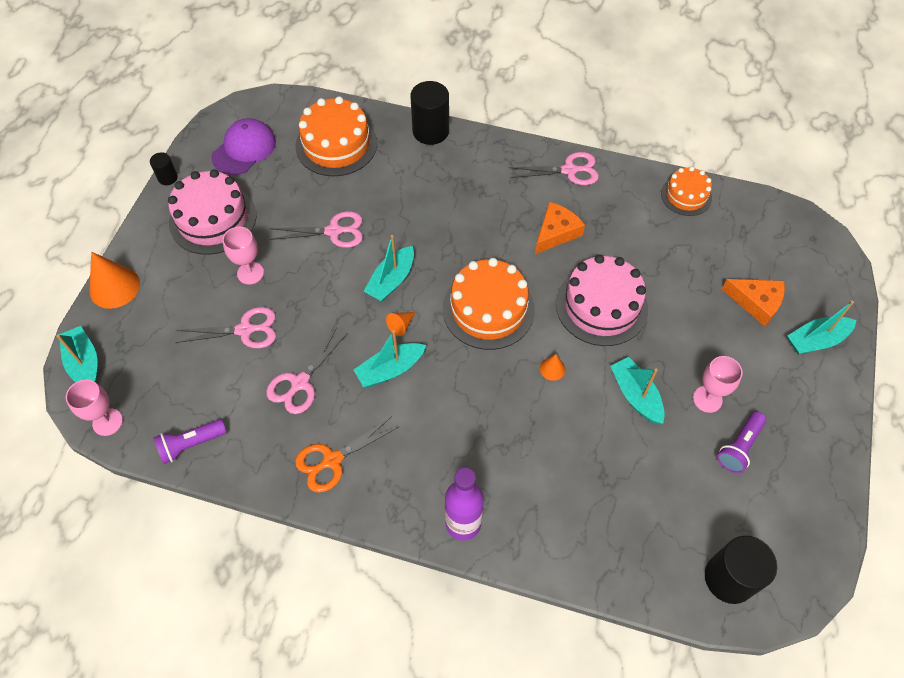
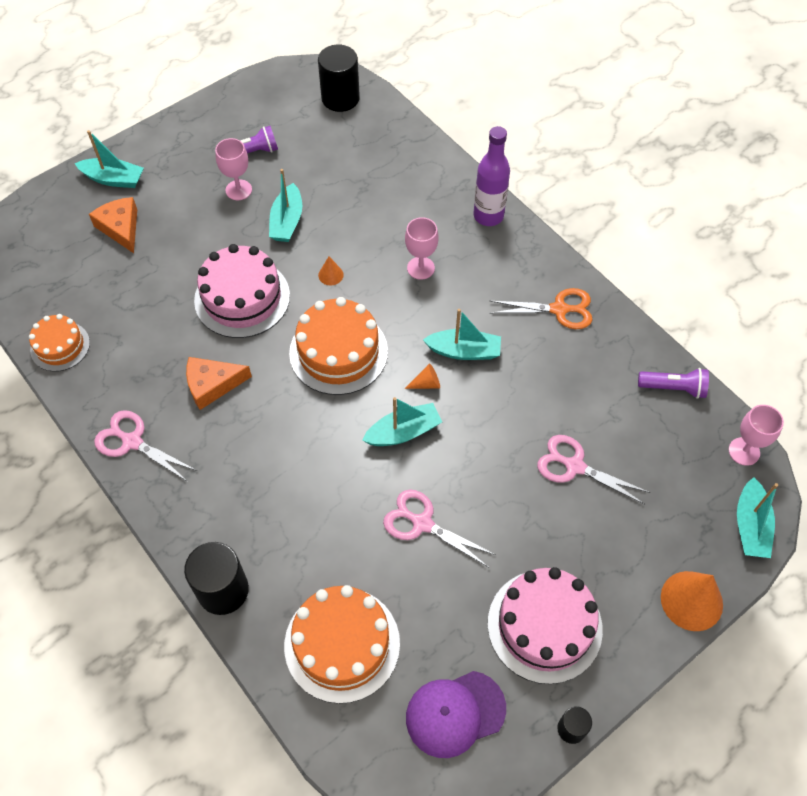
camera: 145 degrees left, 0 degrees up
pink goblet [222,227,264,285] -> pink goblet moved to [405,217,439,280]
pink scissors [266,328,347,414] -> none

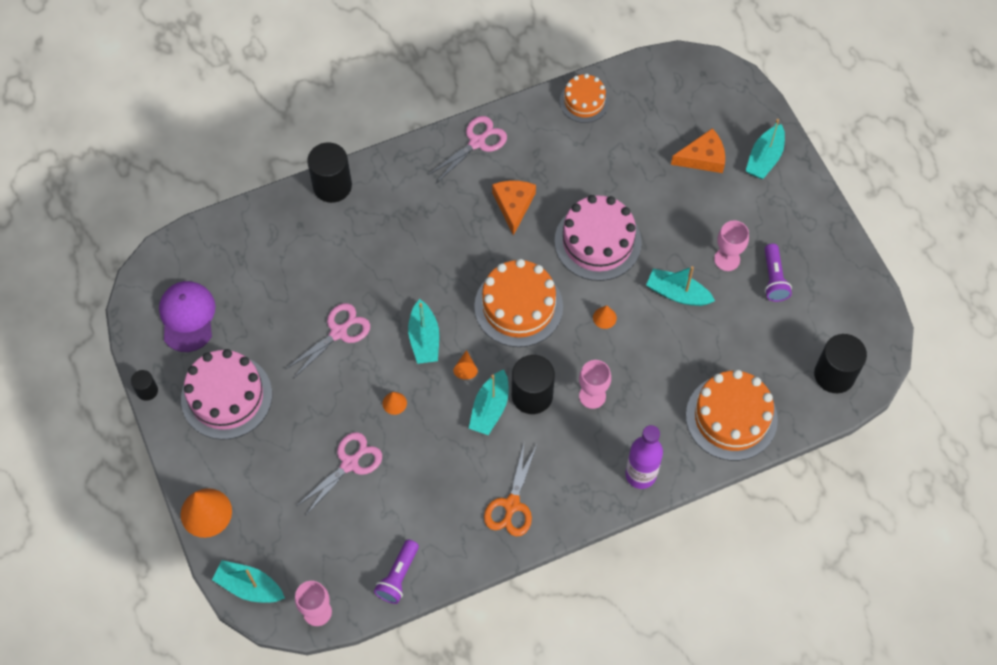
camera: 105 degrees right, 5 degrees up
orange cake [284,585,400,704] -> orange cake moved to [686,370,778,461]
none -> orange cone [382,392,407,415]
none -> black cylinder [512,355,555,414]

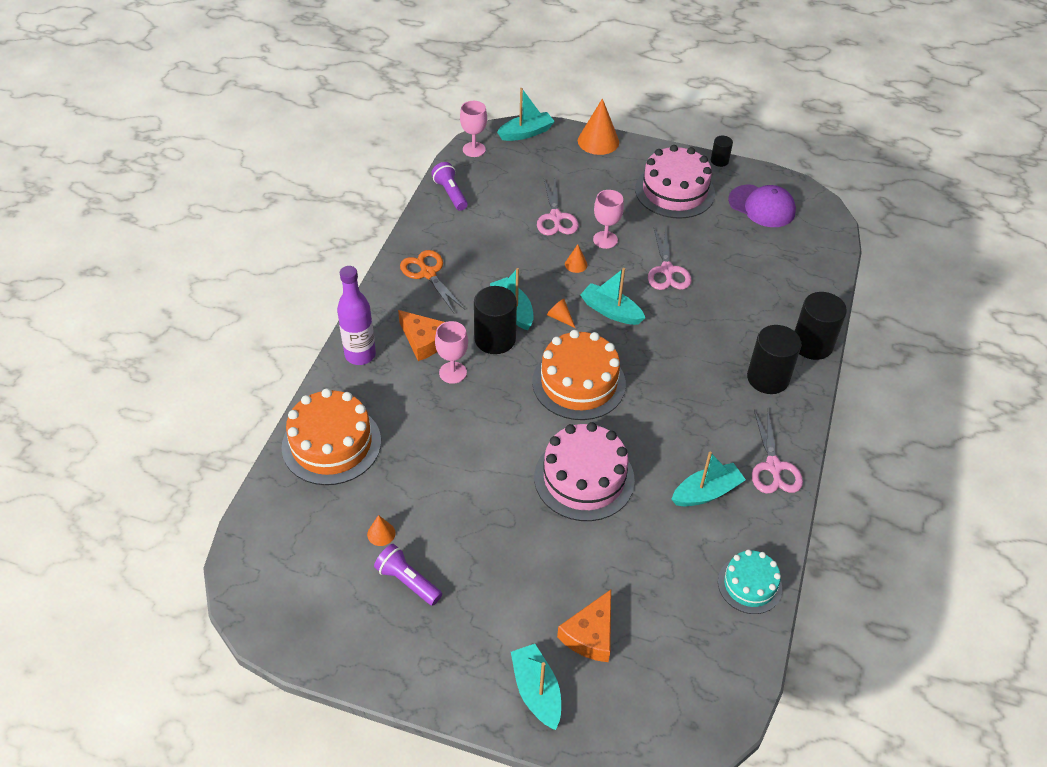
camera: 130 degrees right, 15 degrees down
orange cheese [492,180,536,236] -> orange cheese moved to [398,310,444,361]
orange cake [560,74,609,123] -> turquoise cake [718,550,782,614]
orange cone [593,305,617,329] -> orange cone moved to [367,515,396,546]
turquoise boat [646,266,715,306] -> turquoise boat moved to [671,452,746,506]
pink goblet [714,220,749,271] -> pink goblet moved to [593,190,624,249]
black cylinder [814,334,867,393] -> black cylinder moved to [747,325,802,394]

